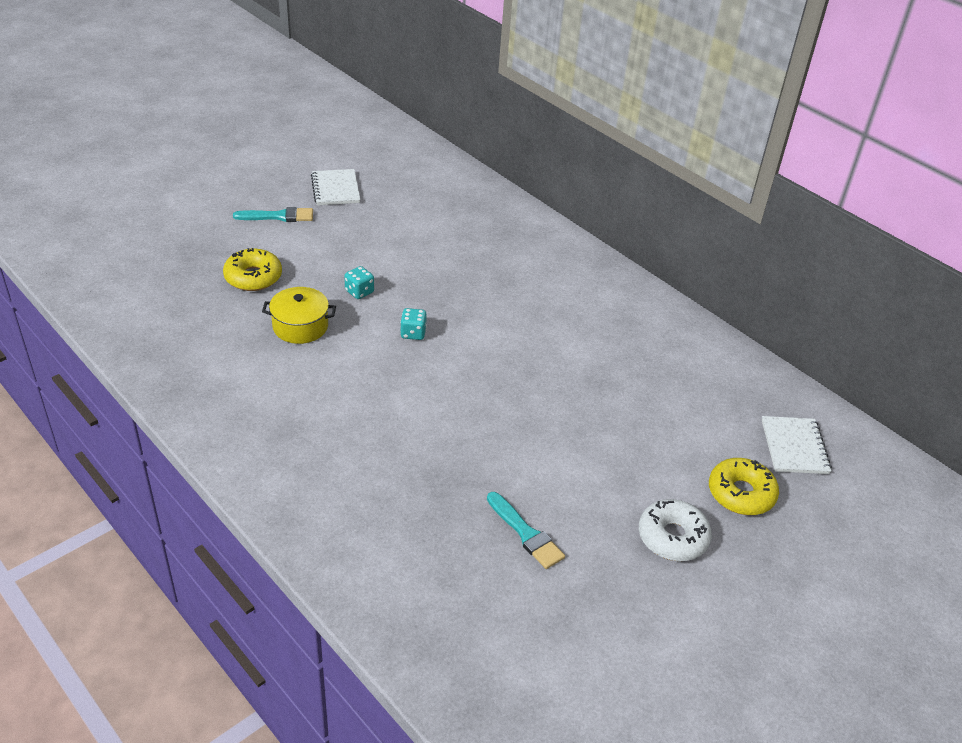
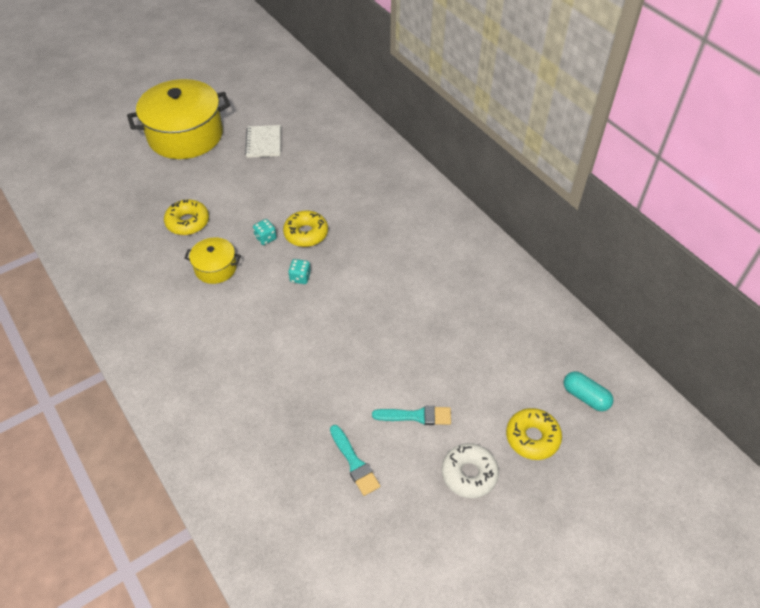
camera: 10 degrees right, 10 degrees up
turquoise brush [233,207,313,222] -> turquoise brush moved to [372,406,451,425]
white notebook [762,416,832,474] -> turquoise capsule [564,371,614,411]
none -> yellow pot [127,79,230,159]
none -> yellow donut [283,211,328,247]

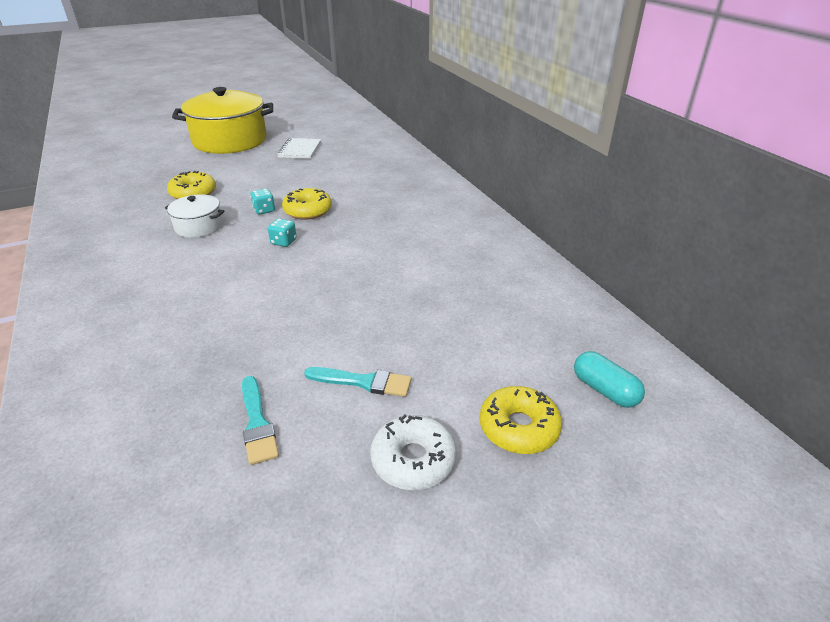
camera: 10 degrees right, 15 degrees down
yellow pot [185,237,241,284] -> white pot [165,194,225,238]

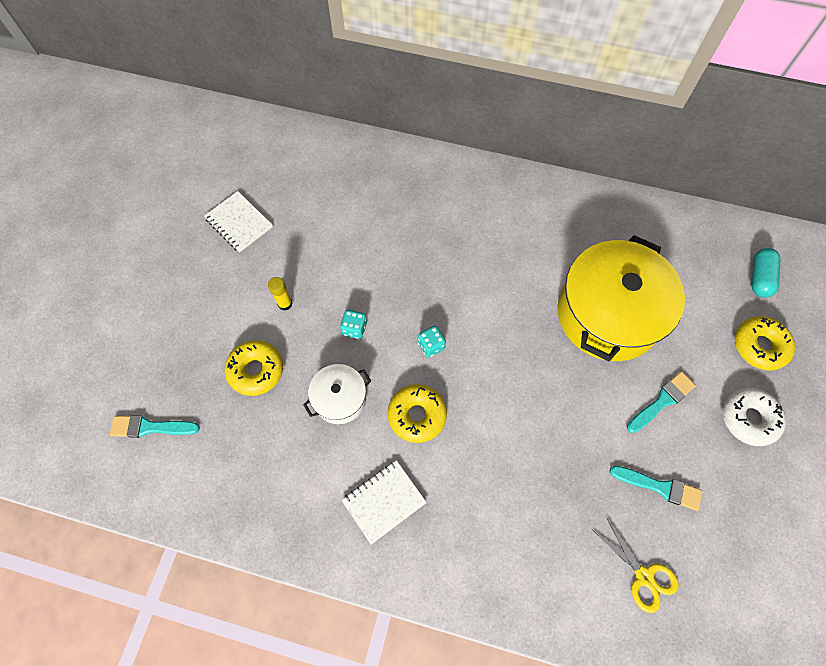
camera: 50 degrees left, 30 degrees up
yellow pot [172,87,273,154] -> yellow pot moved to [558,235,685,361]
yellow donut [282,188,332,220] -> yellow donut moved to [388,384,447,443]
turquoise capsule [574,351,645,408] -> turquoise capsule turned 75 degrees counterclockwise [752,248,781,298]
none -> turquoise brush [110,415,200,438]
none -> yellow glue stick [268,277,293,310]
none -> white notebook [342,460,427,545]
none -> yellow scissors [593,517,679,613]

